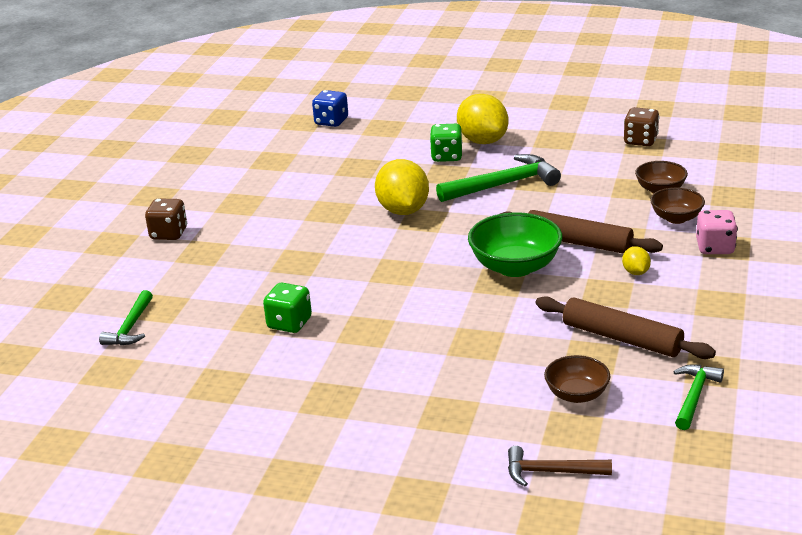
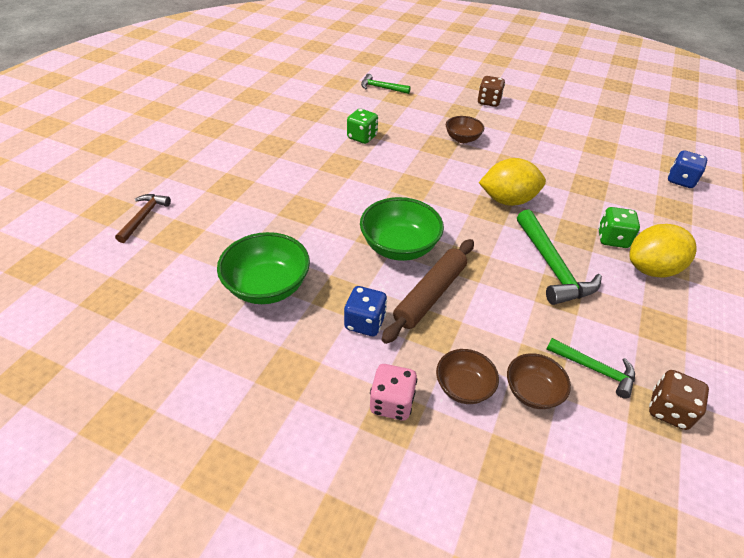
camera: 95 degrees right, 15 degrees up
brown rolling pin [535,296,716,359] -> green bowl [217,232,310,304]
brown bowl [544,355,610,403] -> brown bowl moved to [446,116,484,143]
yellow lemon [622,246,651,275] -> blue dice [344,286,387,336]
green hammer [673,365,724,430] -> green hammer moved to [546,338,635,399]

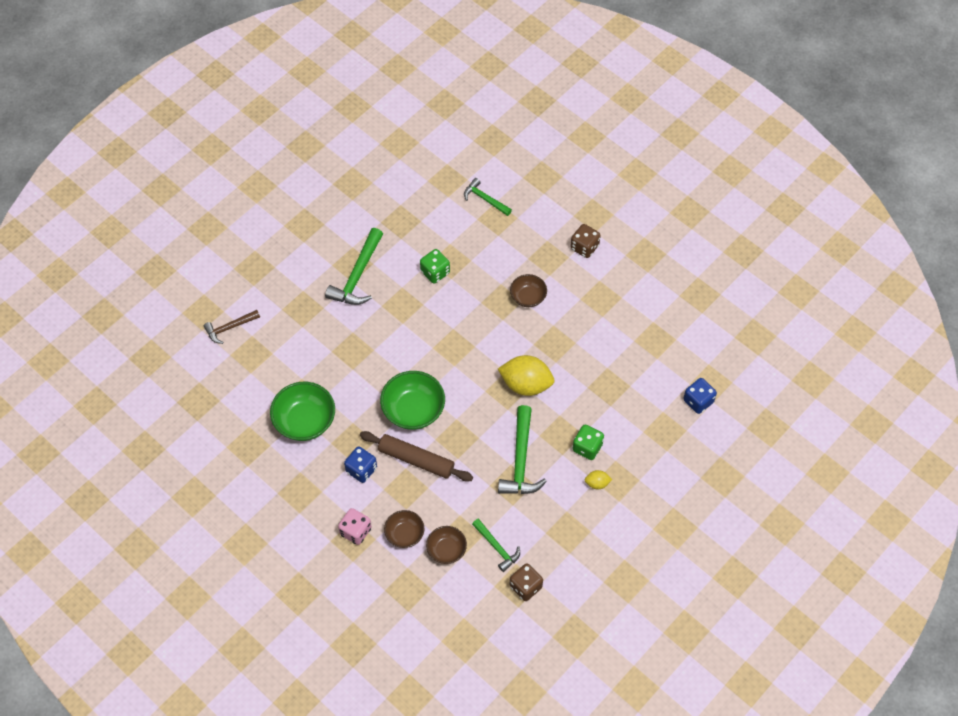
camera: 20 degrees right, 15 degrees up
brown hammer [115,194,171,243] -> brown hammer turned 150 degrees counterclockwise [204,310,260,344]
brown rolling pin [382,239,474,344] -> brown rolling pin turned 60 degrees clockwise [360,431,473,482]
yellow lemon [629,224,697,277] -> yellow lemon [585,470,612,489], size x0.46
none -> green hammer [325,228,383,305]

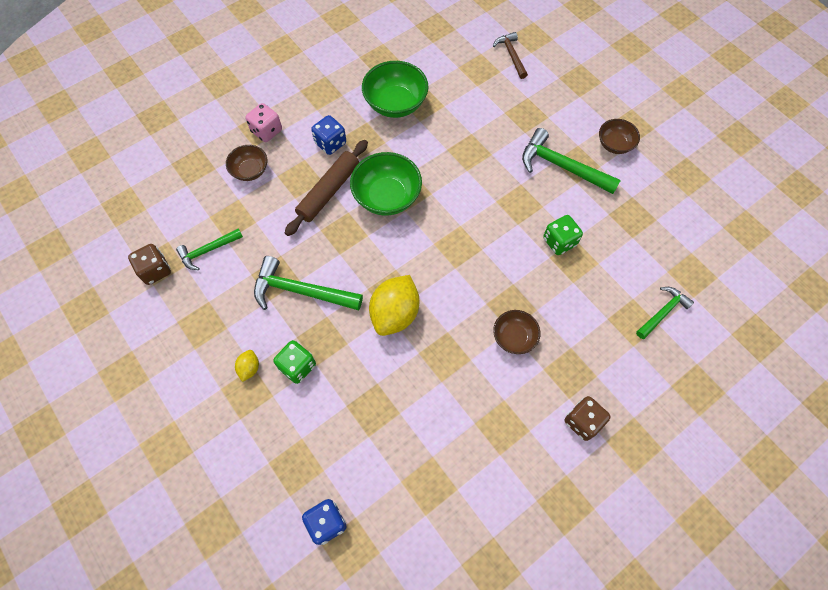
camera: 100 degrees right, 5 degrees up
brown bowl [426,526,467,564] -> brown bowl moved to [599,119,640,154]

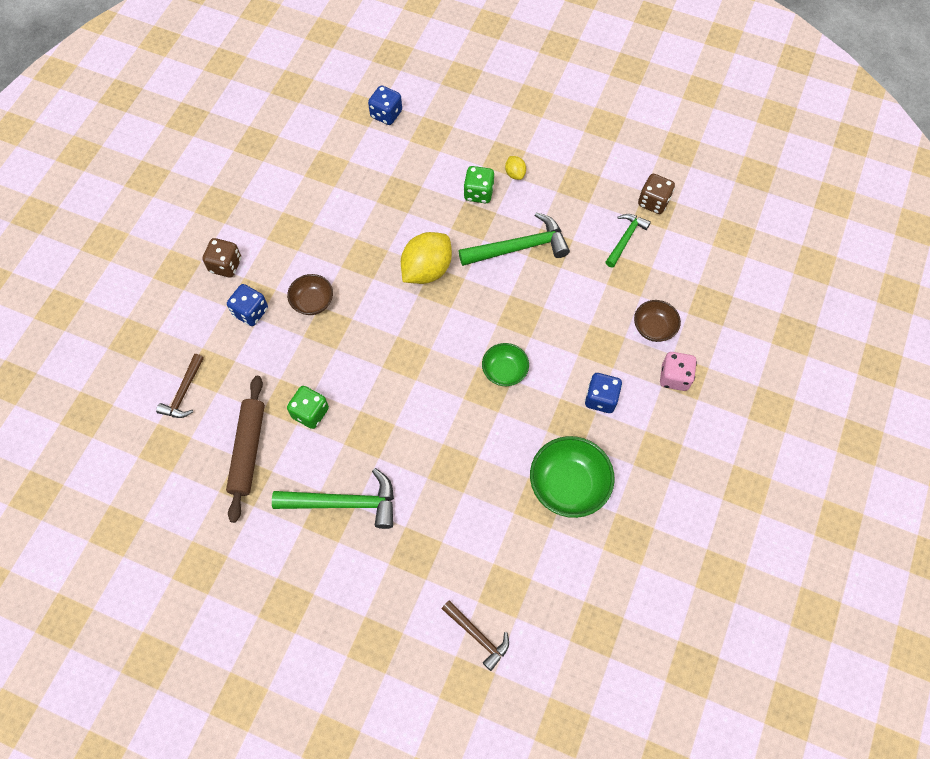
camera: 150 degrees right, 0 degrees up
brown rolling pin [285,140,368,236] -> brown rolling pin moved to [226,376,265,523]
green bowl [350,152,422,216] -> green bowl [482,343,529,386], size x0.60
yellow lemon [369,275,419,336] -> yellow lemon turned 45 degrees clockwise [401,232,452,284]
brown bowl [599,119,640,154] -> none
green hammer [636,287,694,339] -> brown hammer [156,354,204,418]
none -> blue dice [227,284,268,326]

